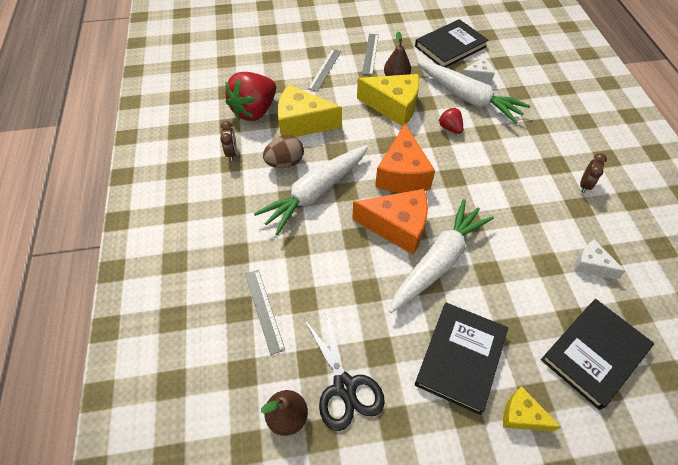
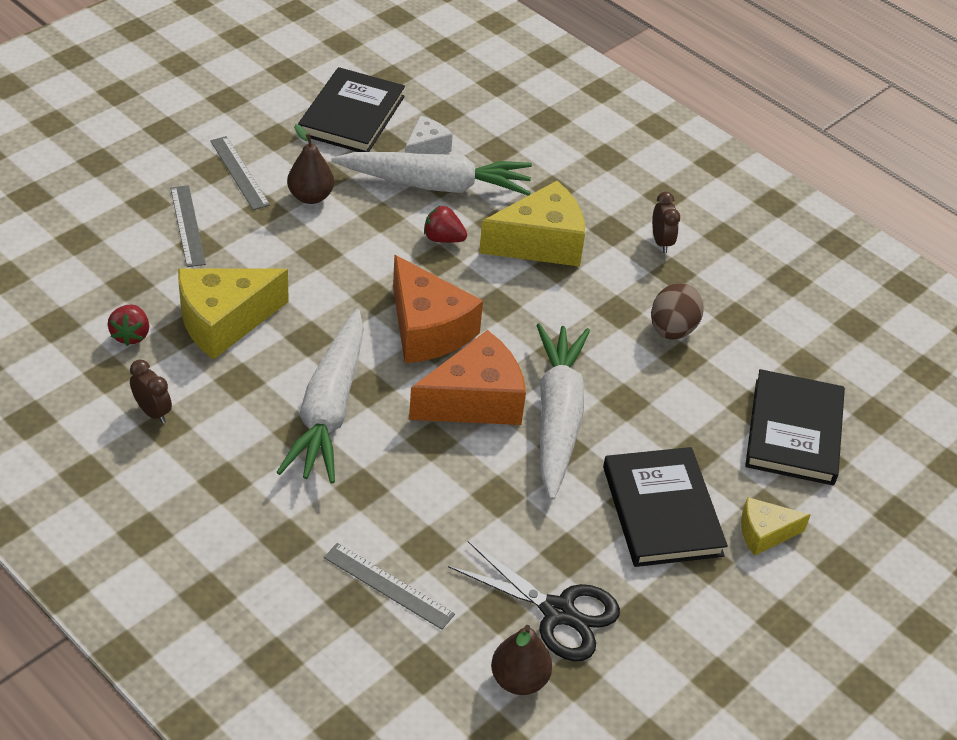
camera: 40 degrees left, 10 degrees down
red strawberry [225,72,276,121] -> red strawberry [107,305,149,346], size x0.48
brown egg [263,135,304,168] -> brown egg moved to [651,283,704,339]
yellow cheese [357,74,419,126] -> yellow cheese moved to [479,181,585,267]
white cheese [574,239,625,280] -> none

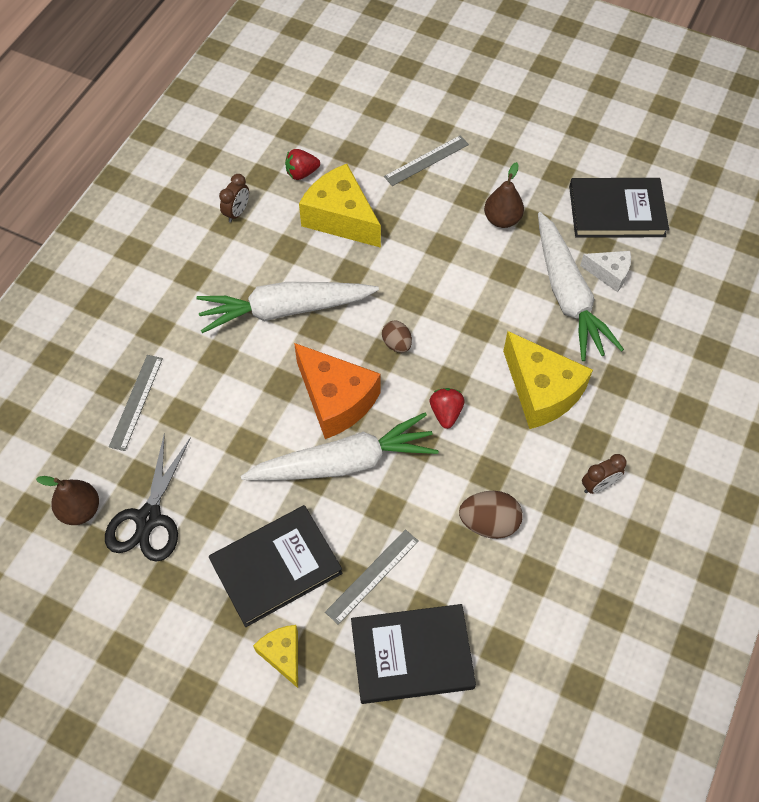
camera: 75 degrees right, 15 degrees up
grey ruler [210,136,270,210] -> grey ruler moved to [325,529,419,625]
orange cheese [393,255,483,363] -> brown egg [382,321,412,353]
red strawberry [424,206,467,243] -> red strawberry moved to [430,388,464,429]

